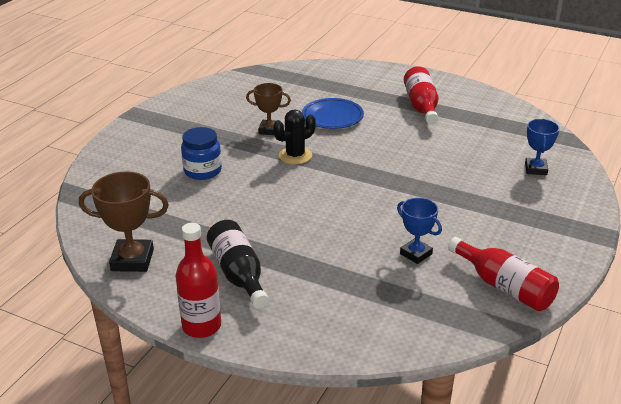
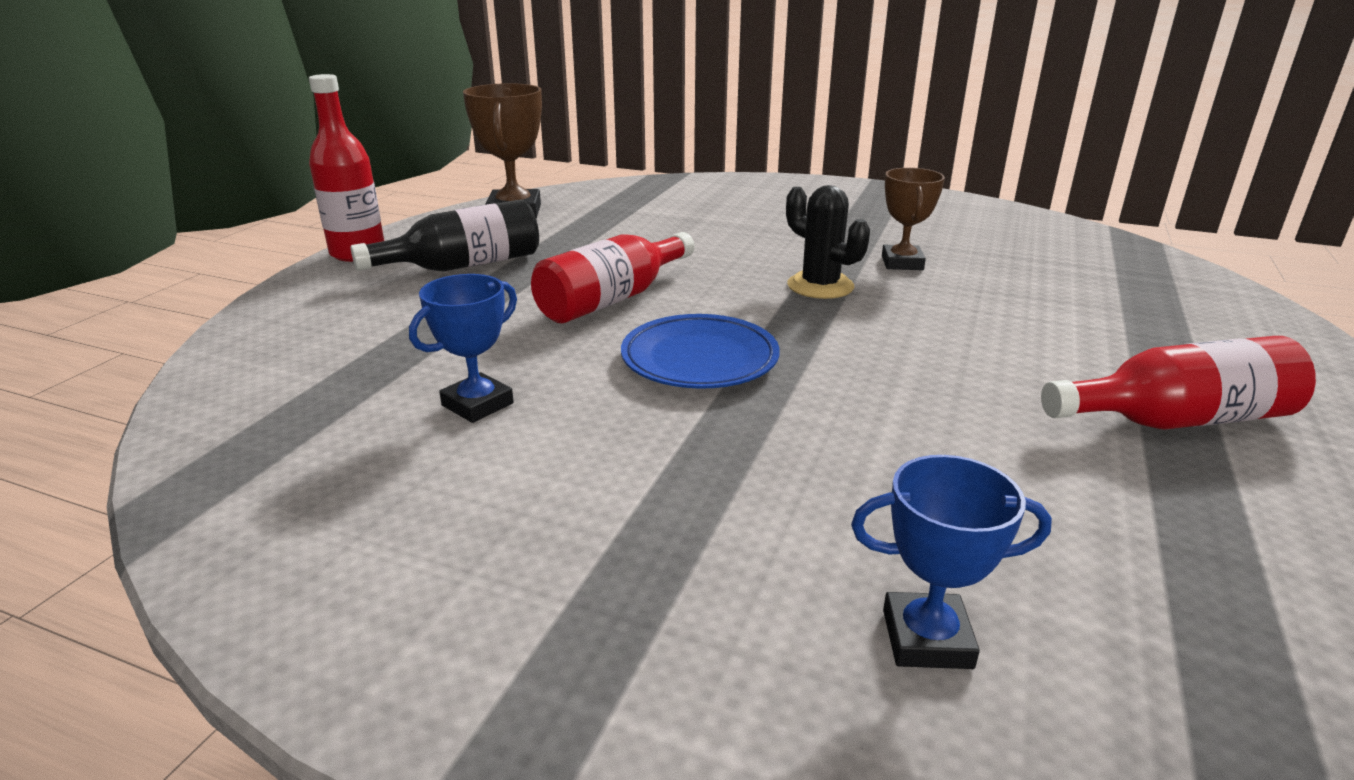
camera: 85 degrees right, 5 degrees down
blue jar [181,127,222,180] -> none
blue plate [302,98,364,129] -> blue plate moved to [621,314,780,389]
red bottle [448,237,559,311] -> red bottle moved to [531,232,694,323]

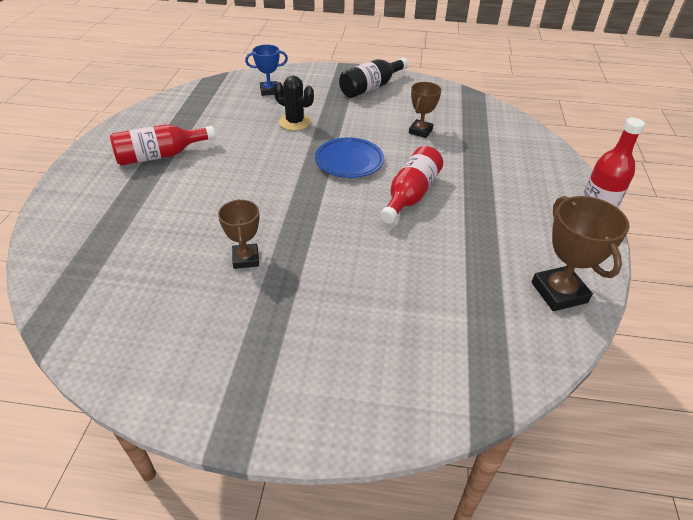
camera: 165 degrees right, 15 degrees up
black bottle [350,199,539,271] -> black bottle moved to [339,58,408,98]
blue trophy [409,274,517,423] -> brown trophy [409,82,441,138]
black cactus [786,185,870,299] -> black cactus moved to [274,75,314,131]

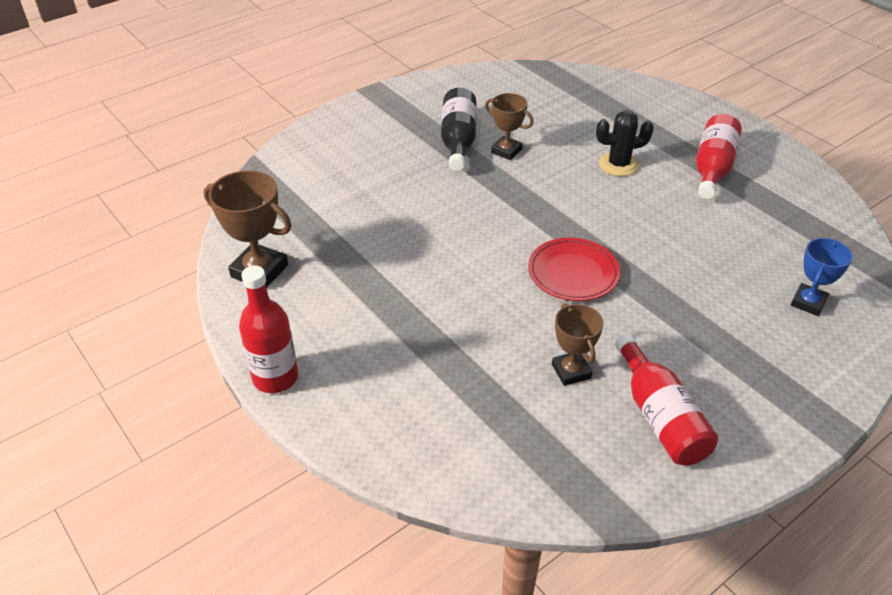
camera: 135 degrees right, 0 degrees up
black cactus [274,75,314,131] -> black cactus moved to [596,110,654,176]
blue plate [315,137,384,178] -> red plate [528,238,620,301]
black bottle [339,58,408,98] -> black bottle moved to [441,88,477,171]
red bottle [380,146,443,224] -> red bottle moved to [615,334,718,465]

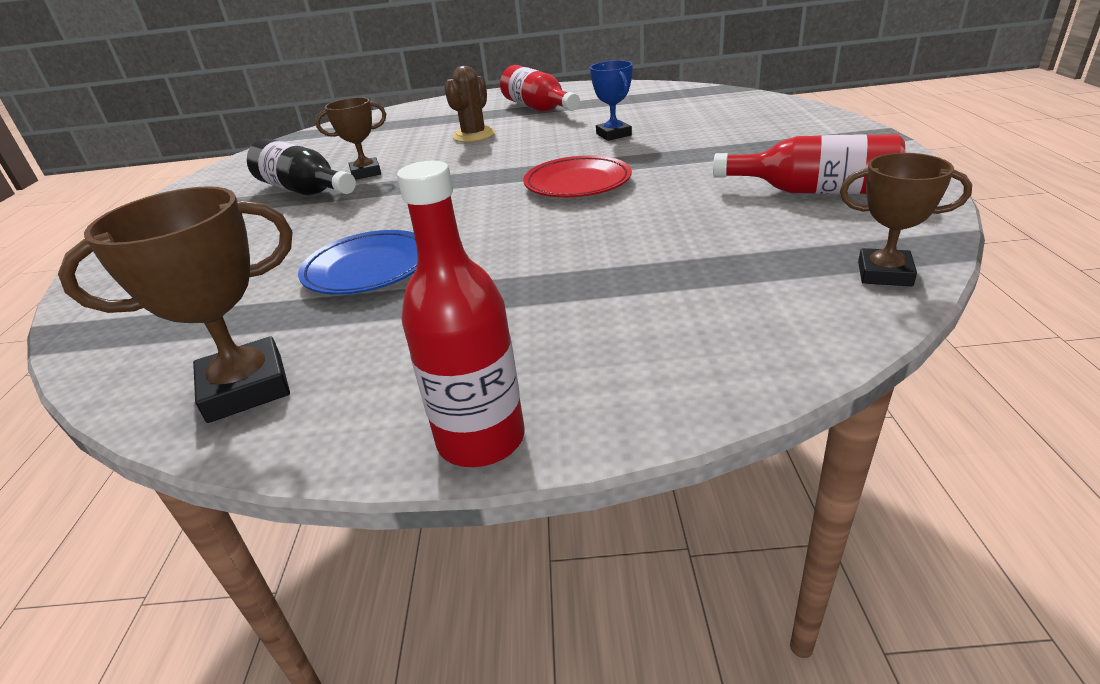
camera: 50 degrees left, 10 degrees down
brown trophy [552,303,604,386] -> brown trophy moved to [840,153,972,286]
black cactus [596,110,654,176] -> brown cactus [444,66,495,142]
blue trophy [791,238,853,316] -> blue trophy moved to [590,60,633,141]
none -> blue plate [298,230,418,295]

